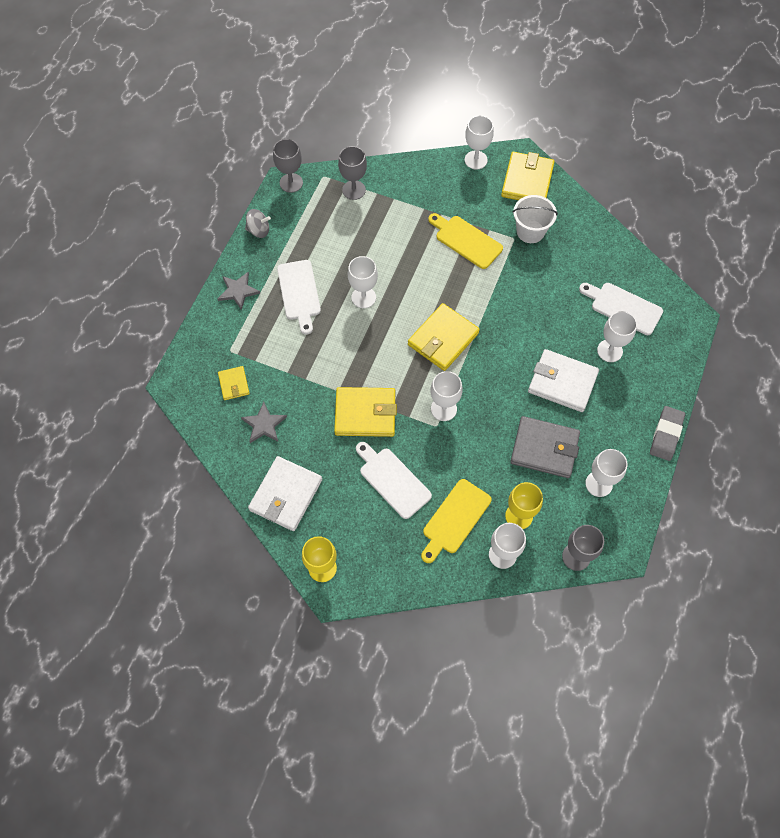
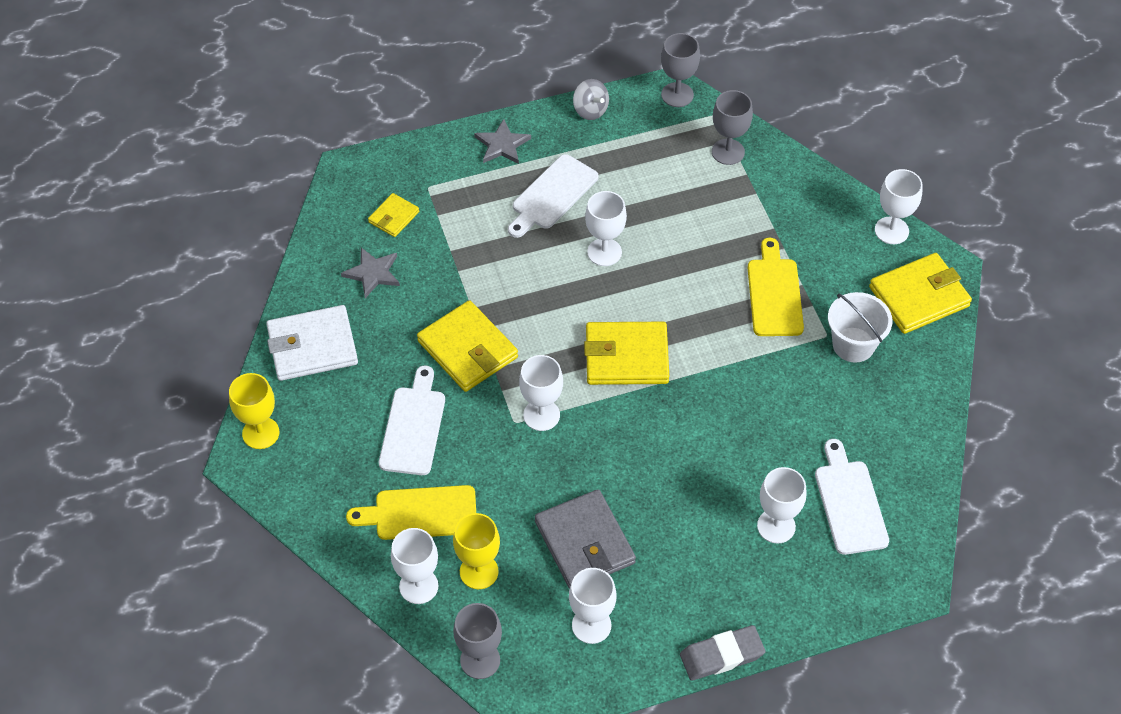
camera: 50 degrees right, 10 degrees down
white wallet [528,349,599,412] -> none

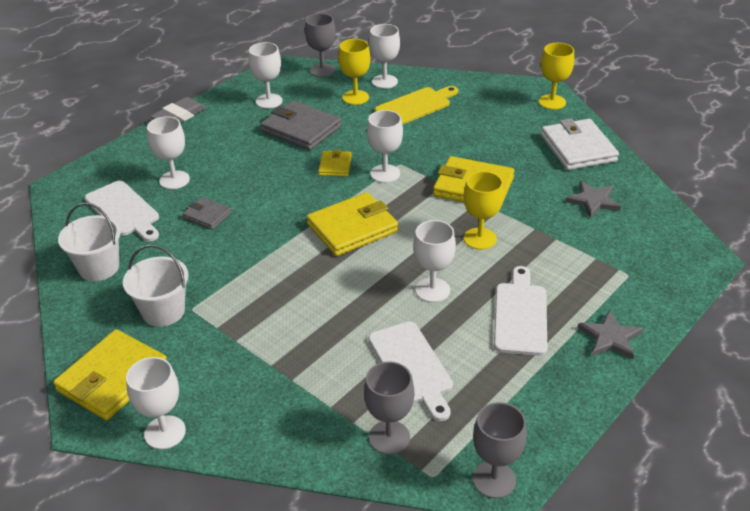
camera: 150 degrees right, 15 degrees down
white wallet [266,305,358,381] -> white wallet turned 60 degrees counterclockwise [541,119,619,170]
yellow wallet [368,193,419,237] -> yellow wallet moved to [318,150,352,176]
white cutting board [379,366,445,475] -> white cutting board moved to [368,321,453,421]
grey spinning top [573,79,609,120] -> none
yellow cutting board [748,238,804,336] -> none
none -> white bucket [58,203,121,281]
none -> grey wallet [183,197,232,230]
none -> yellow goblet [464,171,504,250]

